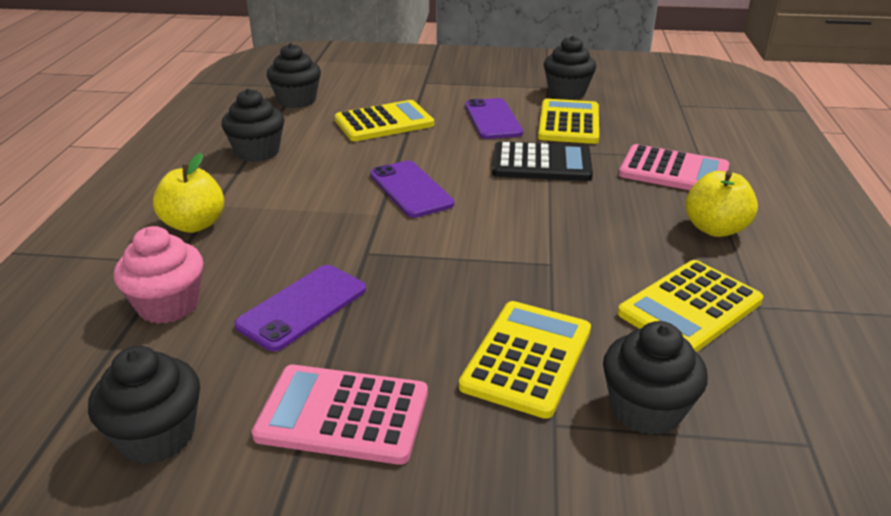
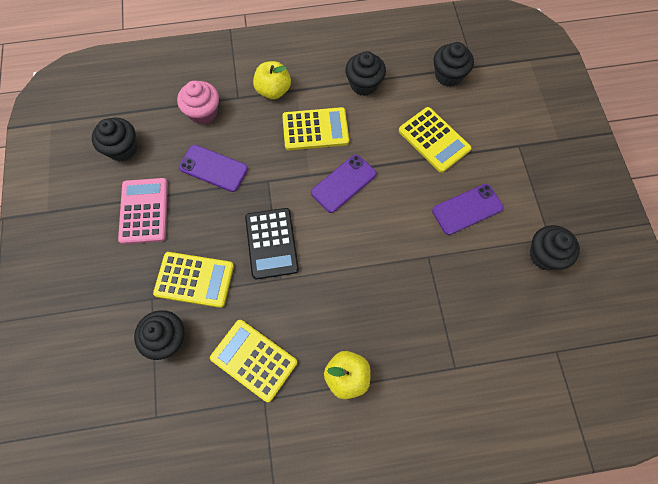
camera: 75 degrees right, 35 degrees up
black calculator [492,141,593,181] -> black calculator moved to [245,208,299,280]
yellow calculator [538,99,599,144] -> yellow calculator moved to [282,107,349,150]
pink calculator [619,144,729,190] -> none

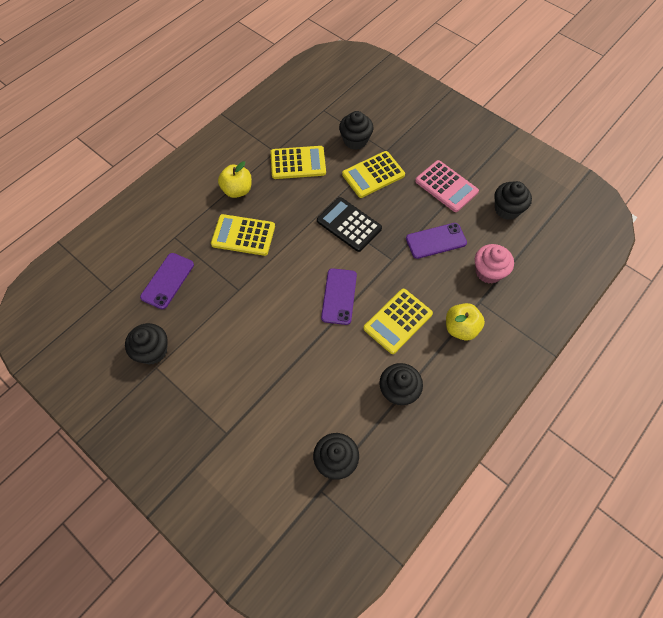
camera: 140 degrees right, 5 degrees down
yellow calculator [399,107,471,173] -> yellow calculator moved to [211,214,275,256]
purple phone [432,184,504,235] -> purple phone moved to [140,253,194,309]

